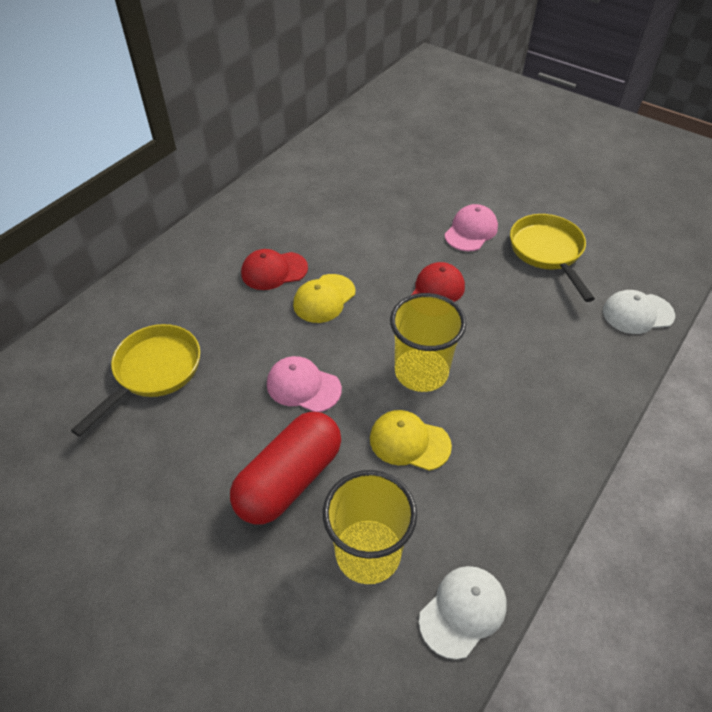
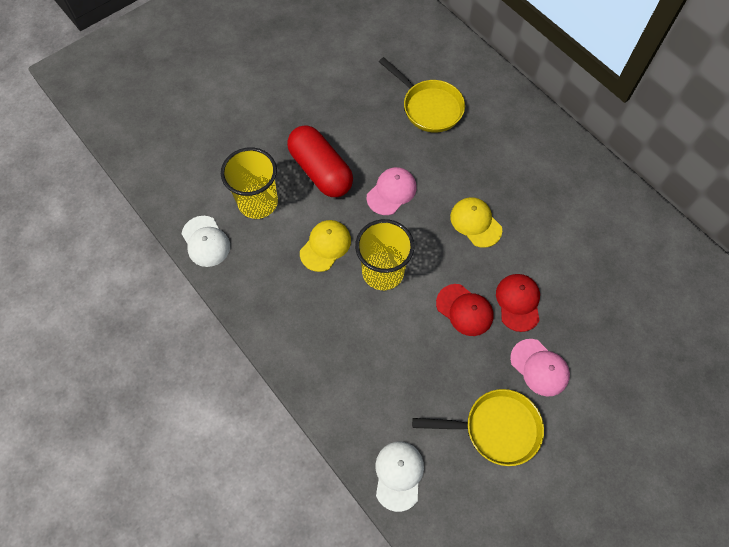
camera: 105 degrees right, 15 degrees up
red cap [241,249,308,290] -> red cap moved to [496,274,540,332]

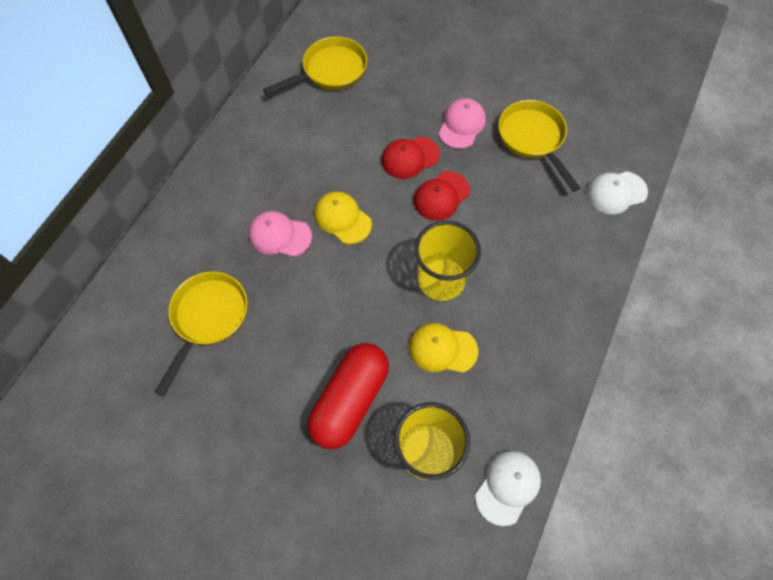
camera: 115 degrees left, 0 degrees up
pink cap [367,167,416,215] -> pink cap moved to [249,211,312,257]
red cap [436,284,494,336] -> red cap turned 150 degrees counterclockwise [414,171,470,221]
yellow cap [450,197,502,248] -> yellow cap turned 105 degrees clockwise [314,192,372,244]
none -> yellow pan [263,37,367,95]

